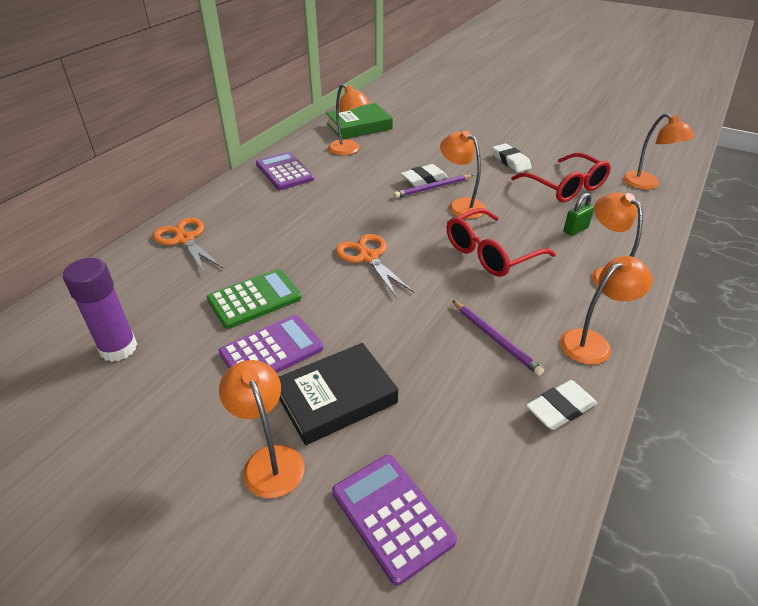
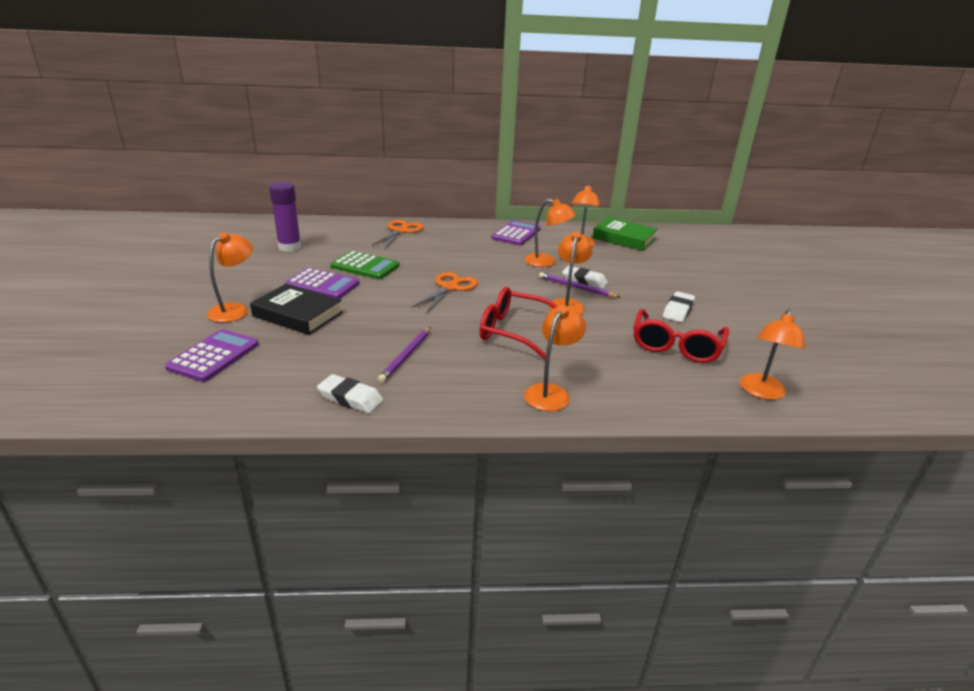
camera: 55 degrees right, 10 degrees down
orange lamp [560,256,652,365] -> orange lamp moved to [525,199,576,267]
green padlock [563,193,594,236] -> none

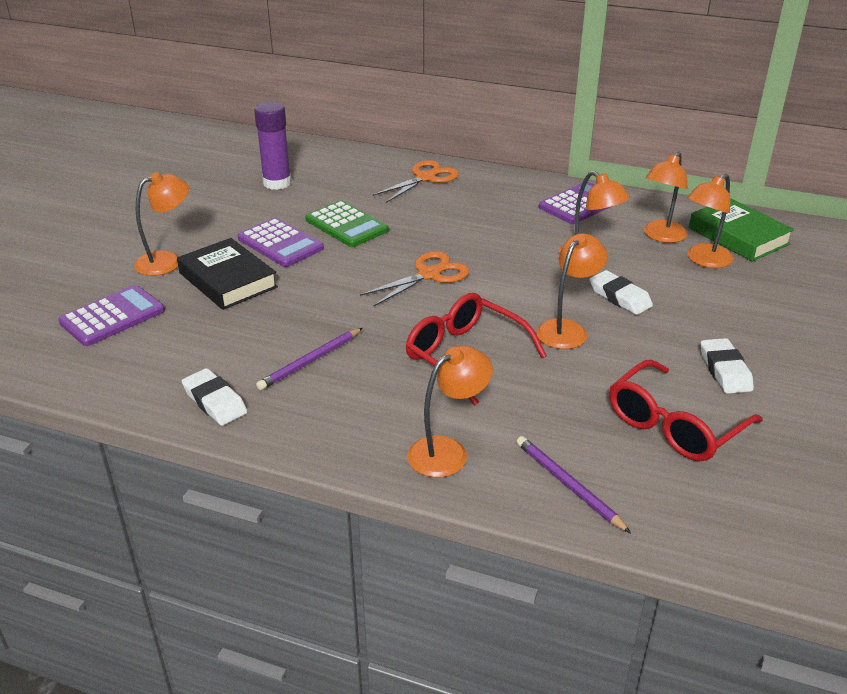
camera: 25 degrees right, 5 degrees up
purple pencil [539,272,621,298] -> purple pencil moved to [516,436,631,533]
white eraser [663,291,695,322] -> white eraser turned 60 degrees counterclockwise [700,338,754,394]
orange lamp [740,310,805,400] -> orange lamp moved to [687,174,733,268]

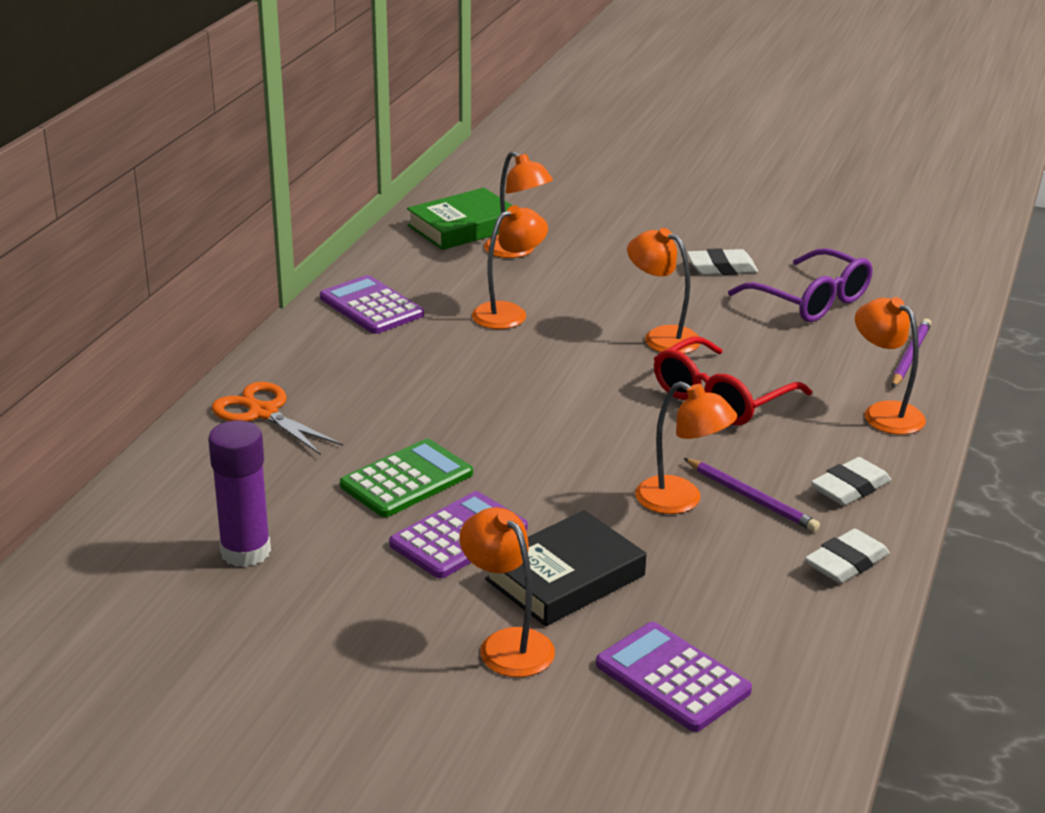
camera: 90 degrees left, 5 degrees down
orange scissors [360,251,469,306] -> none
purple pencil [516,436,631,533] -> purple pencil turned 150 degrees clockwise [892,318,931,387]
white eraser [590,270,653,315] -> white eraser moved to [811,457,891,505]
red glasses [609,360,763,461] -> purple glasses [728,248,873,322]
orange lamp [644,152,688,243] -> orange lamp moved to [635,381,737,514]

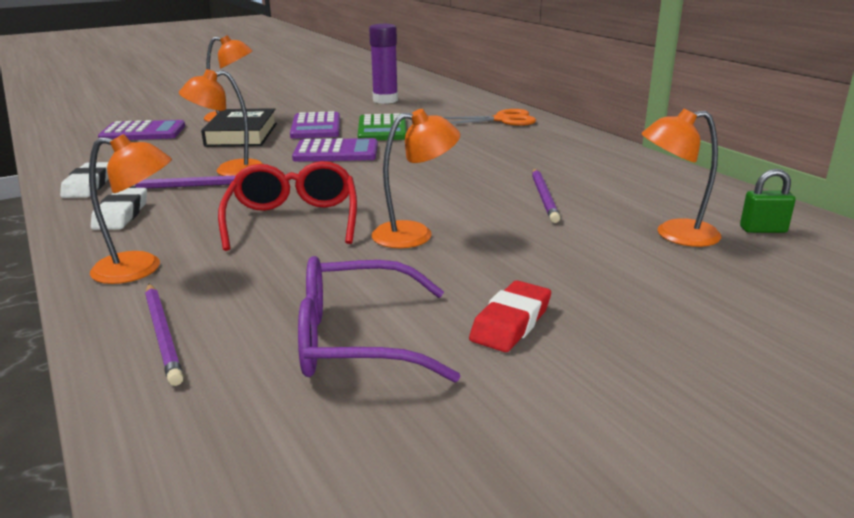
camera: 130 degrees right, 5 degrees down
purple calculator [320,275,424,334] -> purple calculator moved to [292,138,378,161]
green book [407,188,513,250] -> green padlock [740,169,796,233]
orange lamp [472,205,548,329] -> purple pencil [532,169,560,223]
white eraser [687,248,758,275] -> red eraser [469,280,551,352]

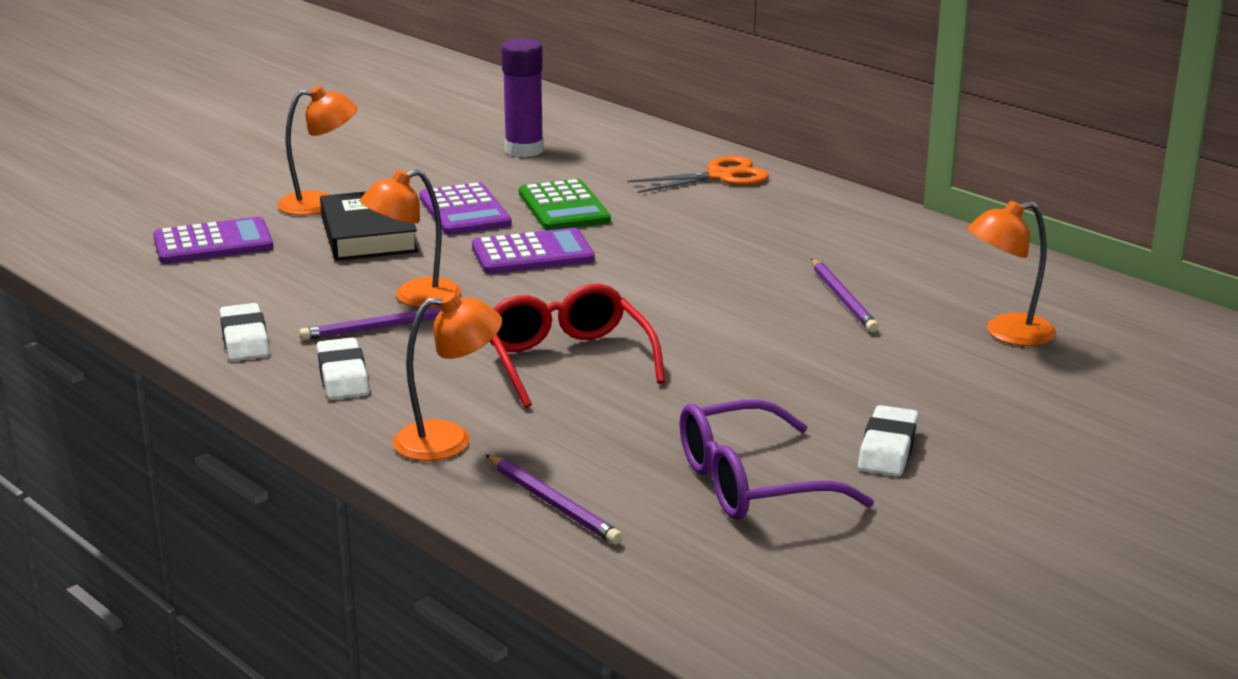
camera: 15 degrees left, 0 degrees up
orange lamp [371,109,460,248] -> none
red eraser [469,280,551,352] -> white eraser [858,405,919,476]
green padlock [740,169,796,233] -> none

